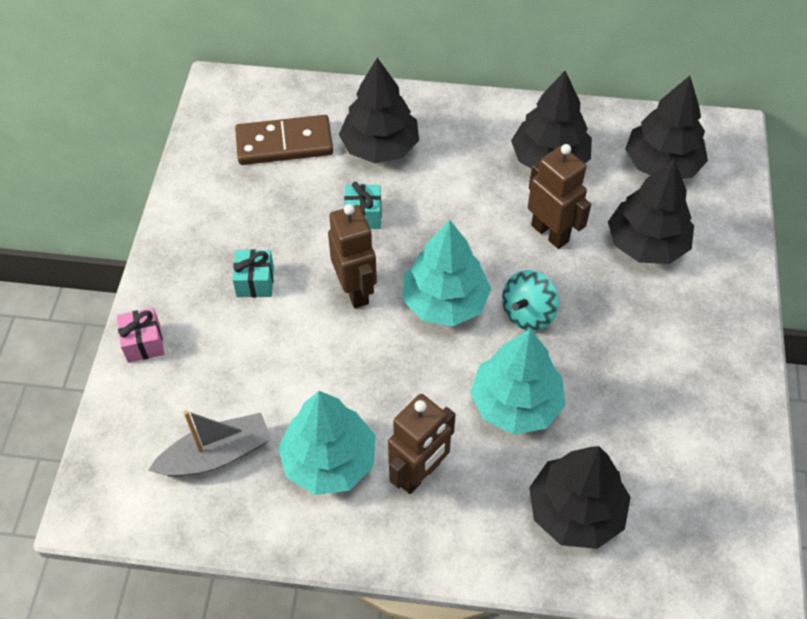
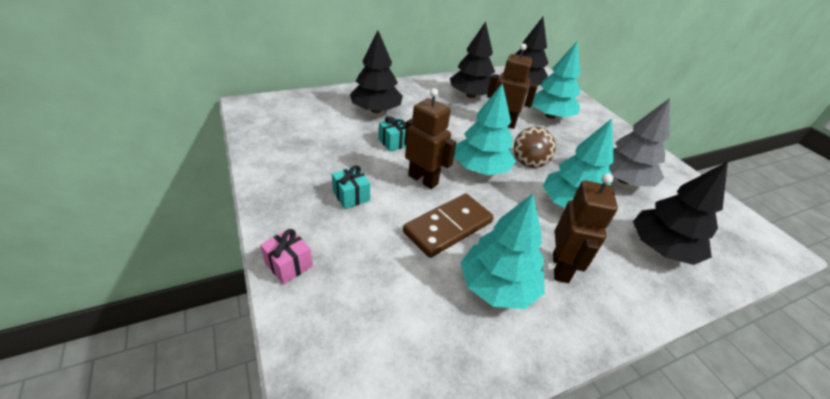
camera: 35 degrees left, 15 degrees down
grey boat [148,410,271,477] -> none
brown domino [235,115,333,165] -> brown domino moved to [403,193,494,258]
turquoise spinning top [502,270,559,331] -> brown spinning top [514,127,556,168]
black tree [608,158,694,264] -> turquoise tree [532,42,581,119]
none -> grey tree [609,98,670,187]

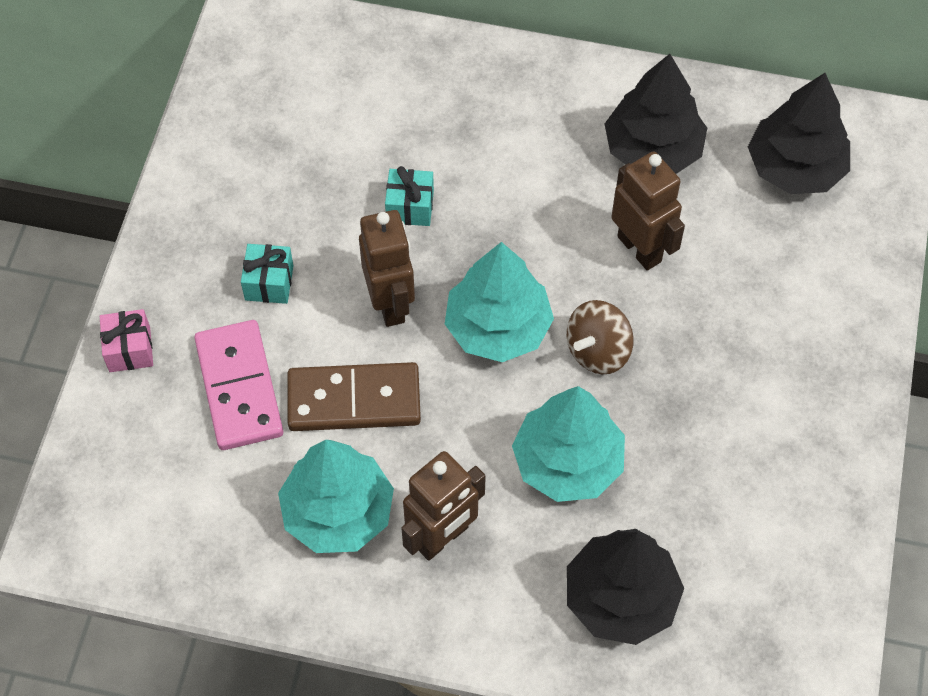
camera: 40 degrees right, 20 degrees up
black tree [350,31,403,113] -> none
turquoise tree [532,42,581,119] -> none
grey tree [609,98,670,187] -> none
none -> pink domino [194,320,283,450]

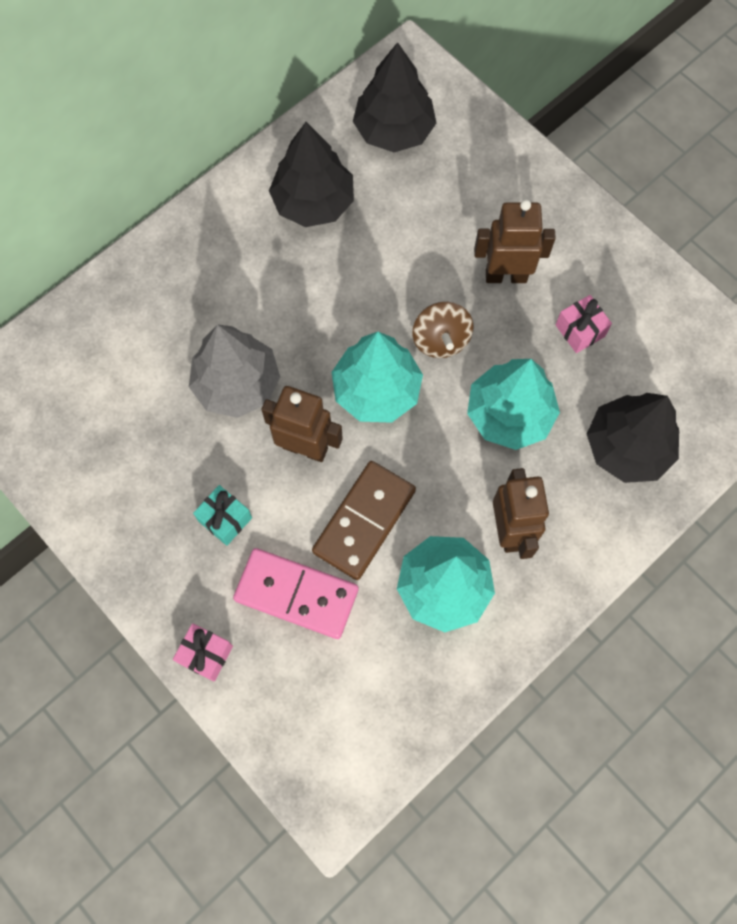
camera: 55 degrees left, 10 degrees up
turquoise gift [385,166,434,226] -> grey tree [189,324,280,418]
brown robot [611,151,685,271] -> brown robot moved to [474,199,556,283]
none -> pink gift [555,295,612,353]

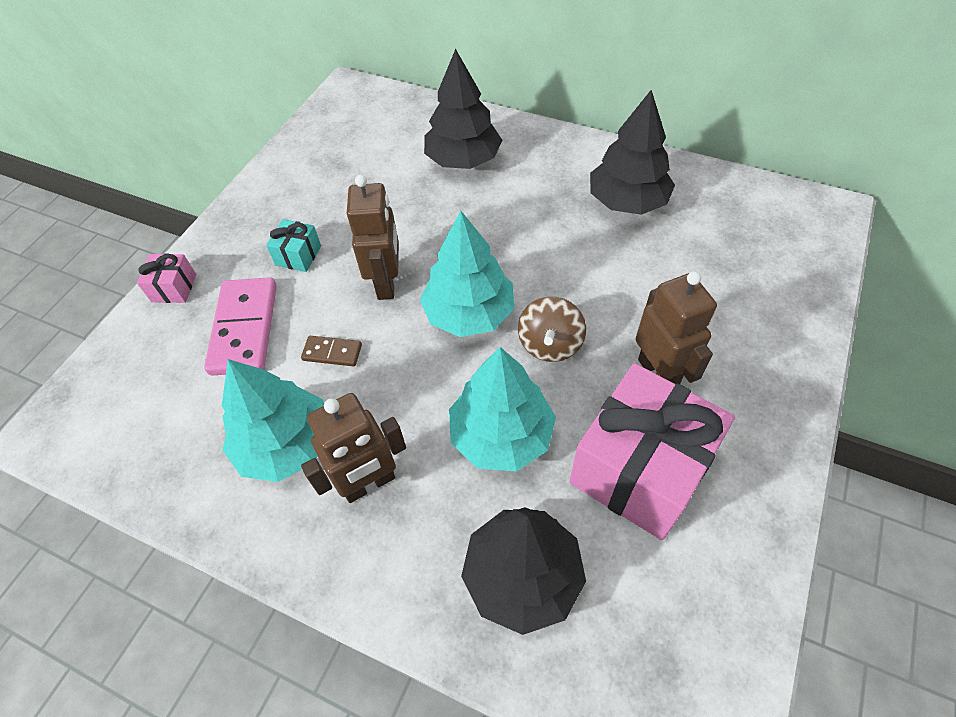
camera: 70 degrees right, 15 degrees down
grey tree [189,324,280,418] -> none
brown domino [312,461,416,580] -> brown domino [301,336,362,366], size x0.49
black tree [353,42,436,152] -> black tree moved to [424,49,502,169]
brown spinning top [412,302,474,358] -> brown spinning top turned 45 degrees counterclockwise [518,296,586,362]
pink gift [555,295,612,353] -> pink gift [570,363,735,540], size x2.32

